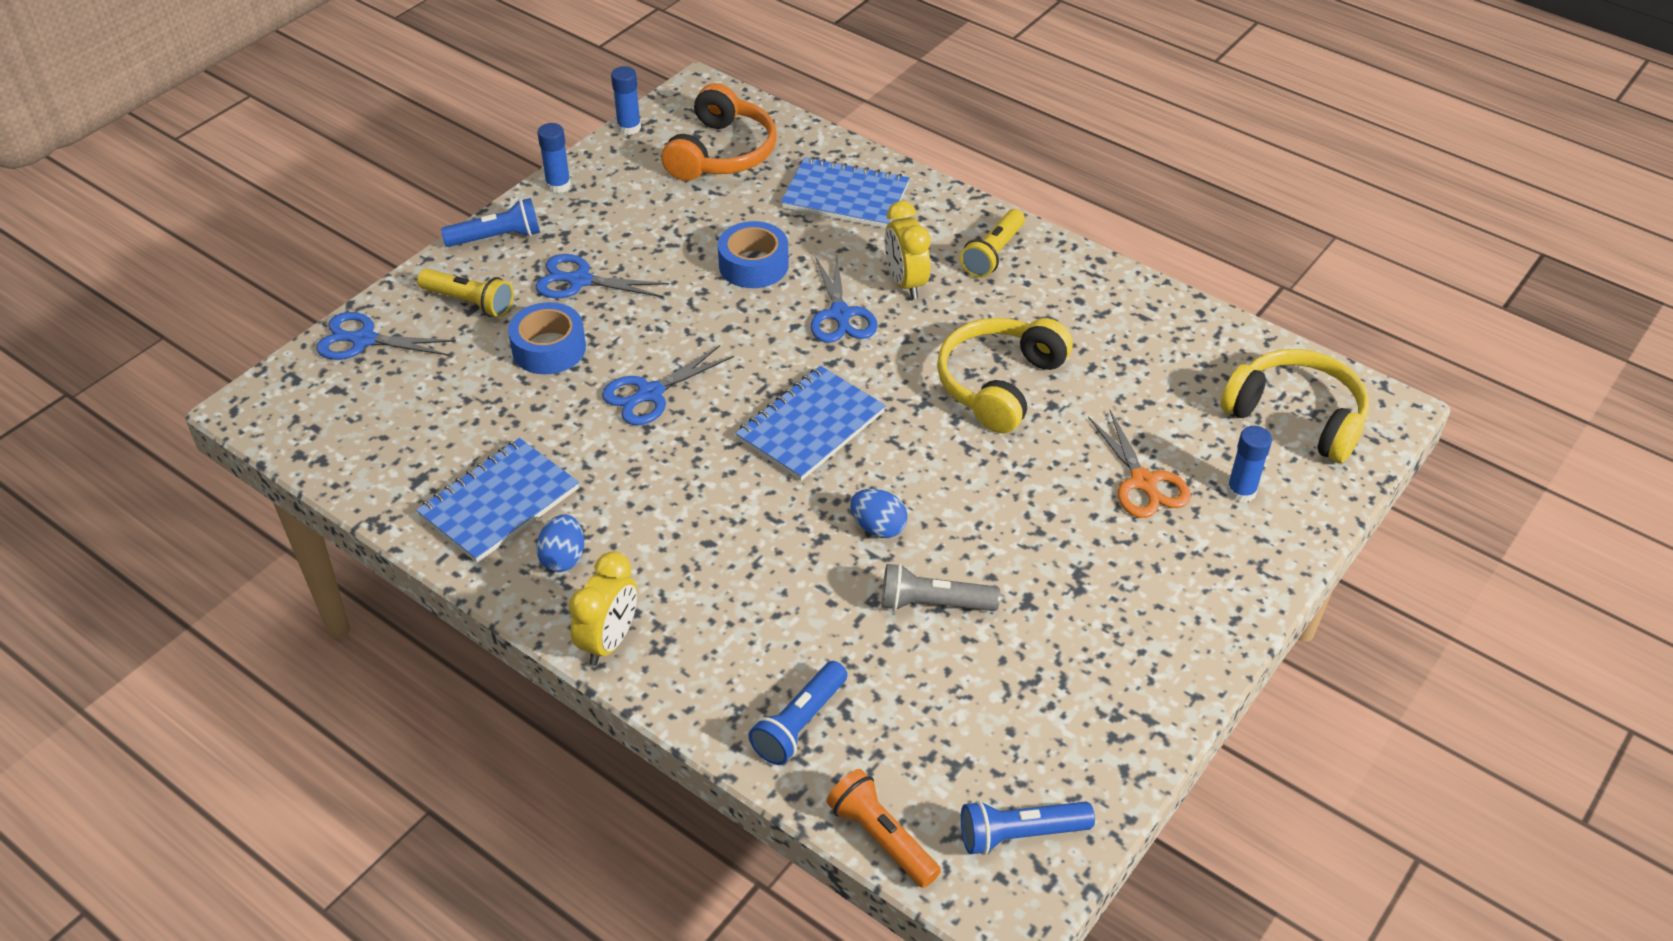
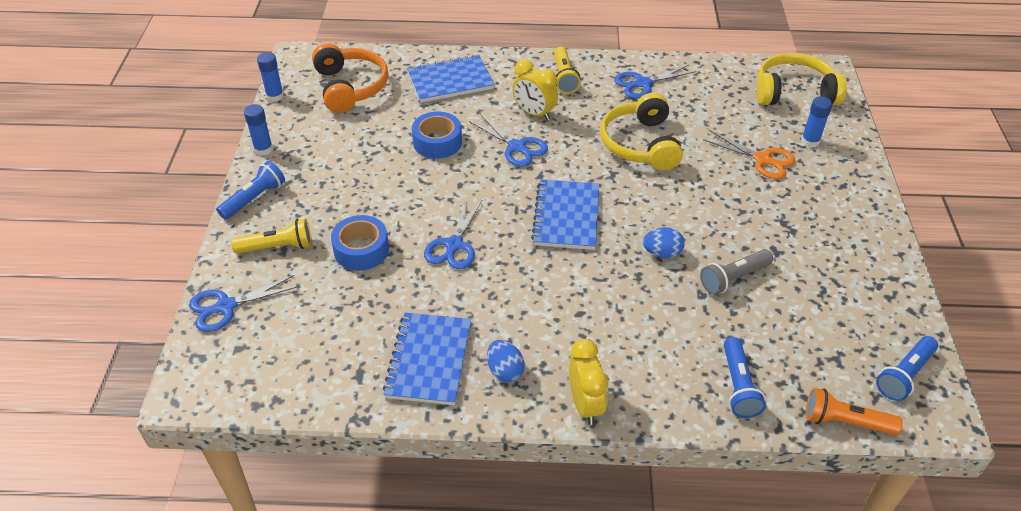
camera: 35 degrees left, 0 degrees up
blue scissors [535,254,669,298] -> blue scissors moved to [614,65,696,99]

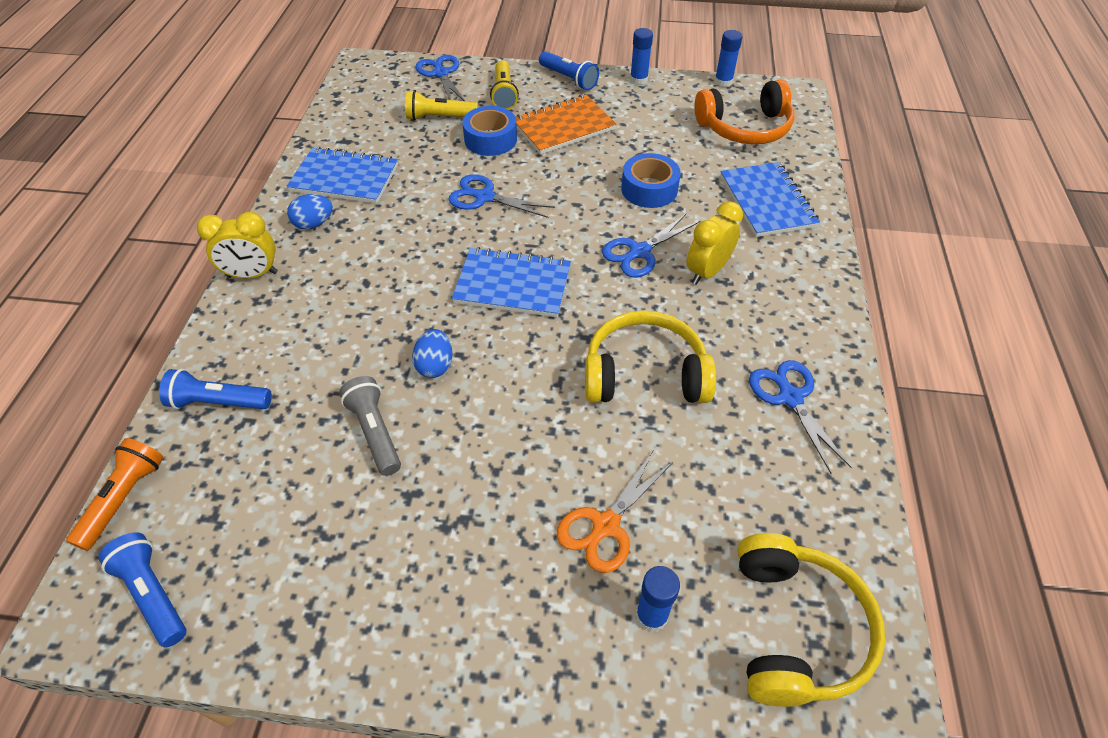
camera: 95 degrees right, 5 degrees up
yellow flashlight [554,47,581,94] -> yellow flashlight moved to [405,90,478,121]
none -> orange notebook [516,95,616,155]

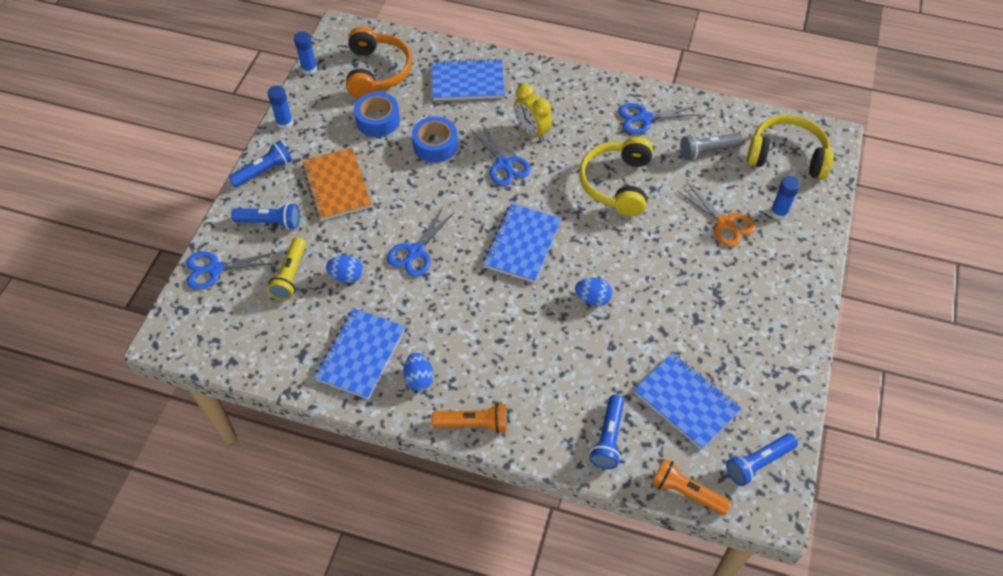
camera: 80 degrees left, 5 degrees up
yellow clock [197,212,278,279] -> orange flashlight [432,403,507,434]
grey flashlight [339,376,401,476] -> grey flashlight moved to [680,133,744,160]
blue tape [462,106,517,156] -> blue tape moved to [354,92,400,137]
yellow flashlight [490,60,519,110] -> blue flashlight [231,203,300,230]
none -> blue egg [326,255,363,283]
none -> blue notebook [634,353,741,450]

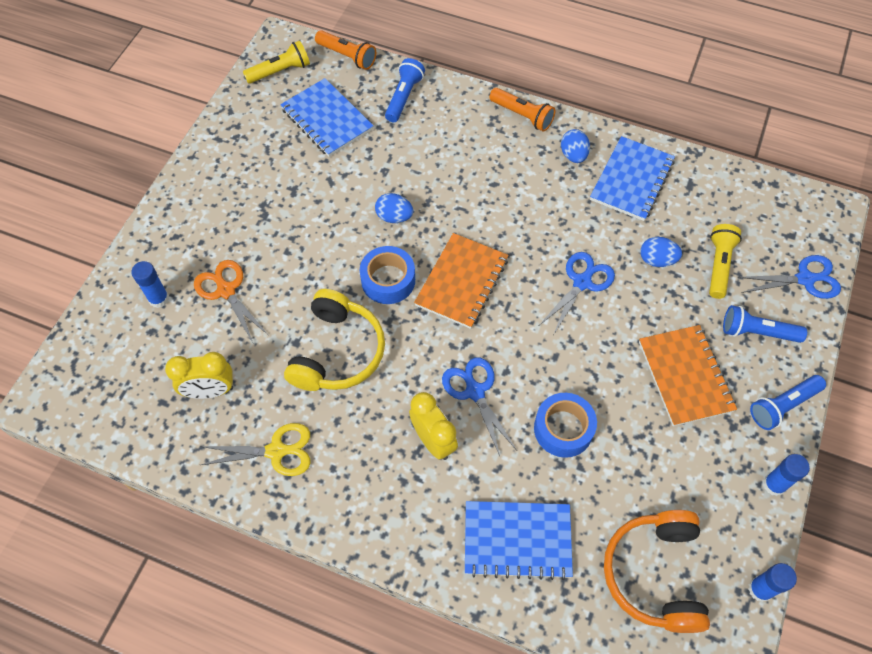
camera: 175 degrees left, 5 degrees up
blue tape [354,92,400,137] -> blue tape moved to [360,246,415,304]
orange flashlight [432,403,507,434] -> orange flashlight turned 150 degrees counterclockwise [489,88,555,131]
blue notebook [483,203,562,283] -> orange notebook [414,233,509,329]
blue scissors [618,103,701,134] -> yellow scissors [200,423,311,476]
grey flashlight [680,133,744,160] -> yellow clock [165,352,233,399]
blue flashlight [726,433,798,486] -> yellow flashlight [243,40,310,84]
yellow headphones [747,115,834,180] -> none

